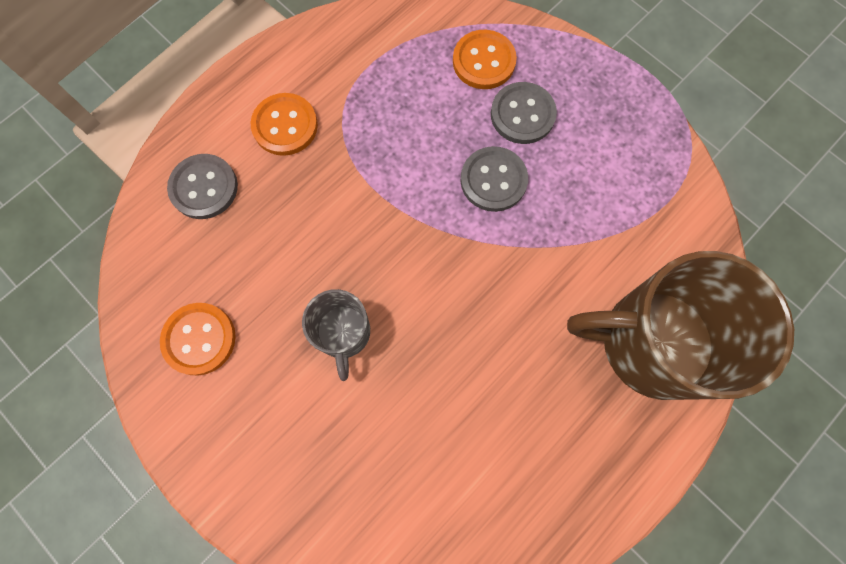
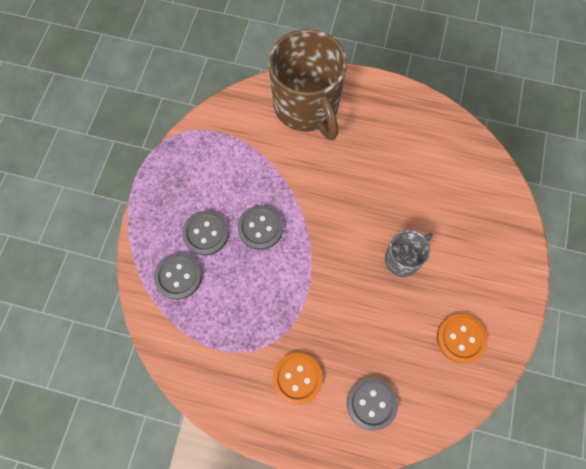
camera: 120 degrees left, 5 degrees down
orange button [453,30,517,89] -> grey button [154,253,202,300]

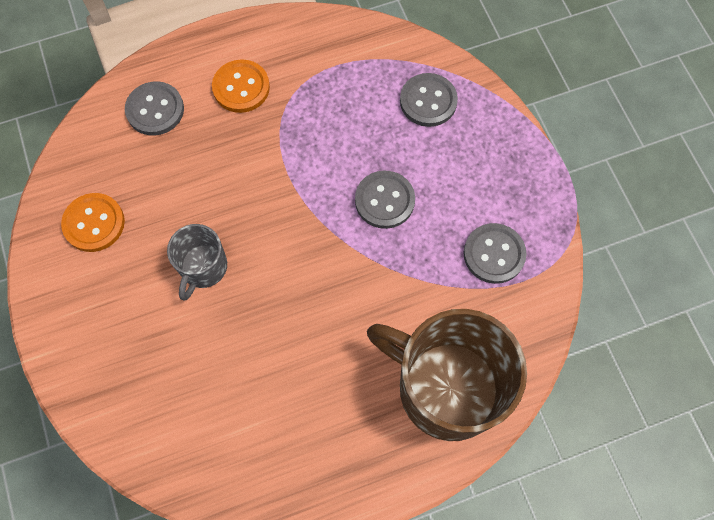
camera: 145 degrees right, 0 degrees up
grey button [182,211,229,256] -> grey button moved to [463,223,526,284]

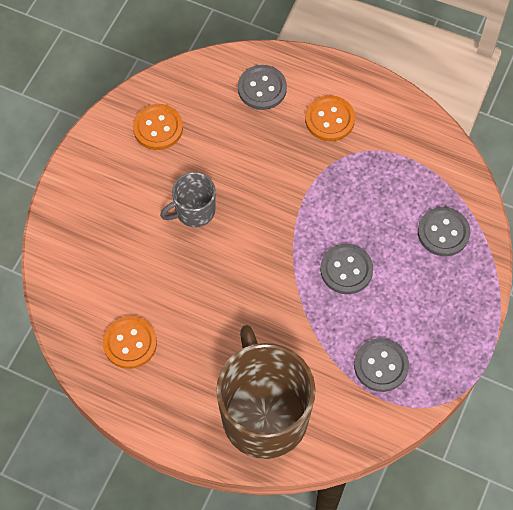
camera: 45 degrees right, 5 degrees down
none -> orange button [103,316,157,369]

